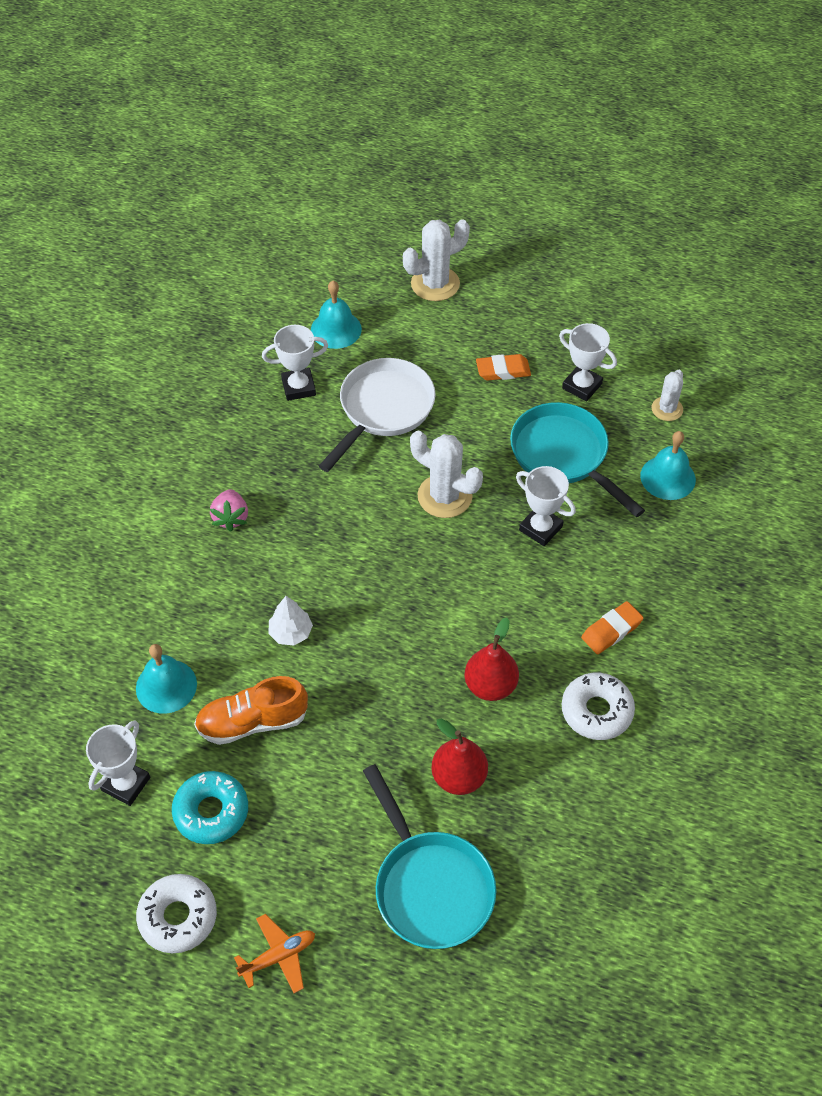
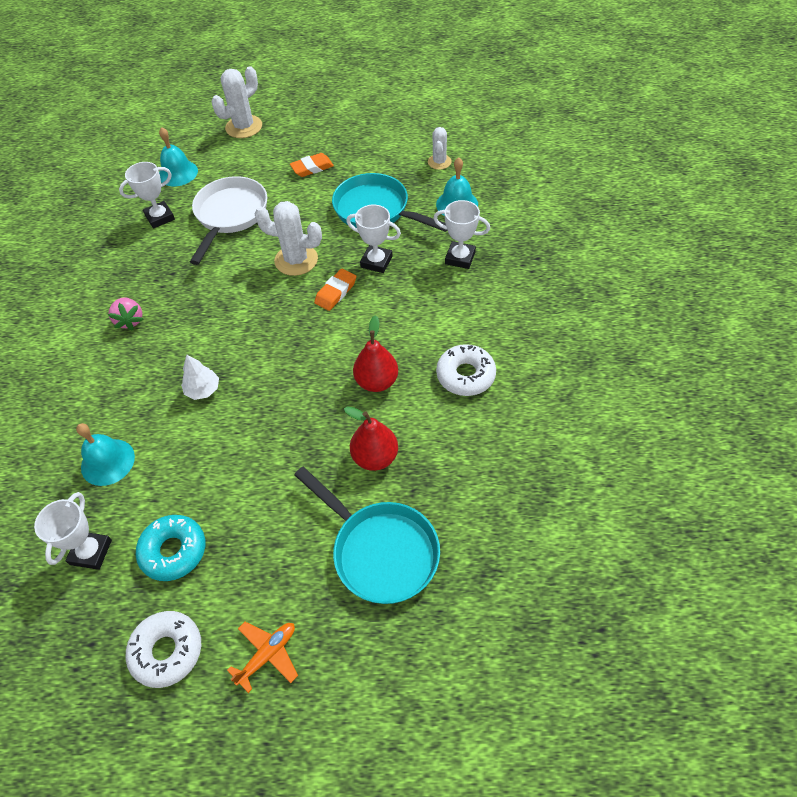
camera: 15 degrees left, 0 degrees up
orange shoe [194,676,308,745] -> none
white trophy [559,323,617,402] -> white trophy moved to [433,200,490,269]
orange eraser [581,601,644,654] -> orange eraser moved to [314,269,356,311]

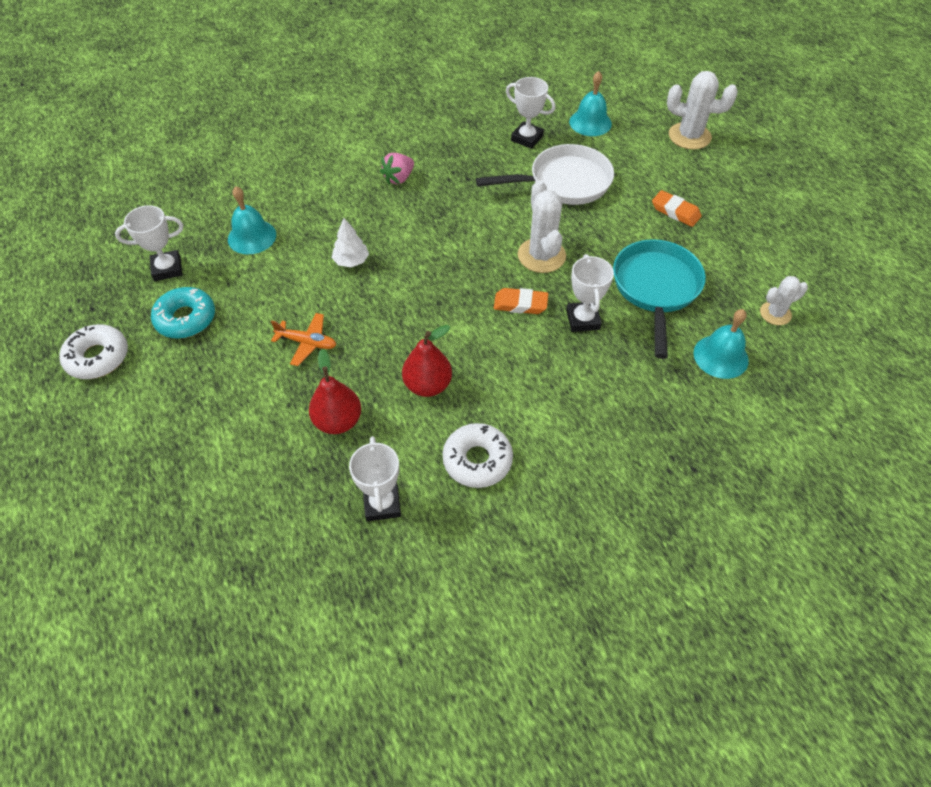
camera: 60 degrees right, 0 degrees up
orange plane [227,622,298,693] -> orange plane moved to [271,313,336,366]
turquoise pan [294,467,440,604] -> none
white trophy [433,200,490,269] -> white trophy moved to [349,436,401,521]

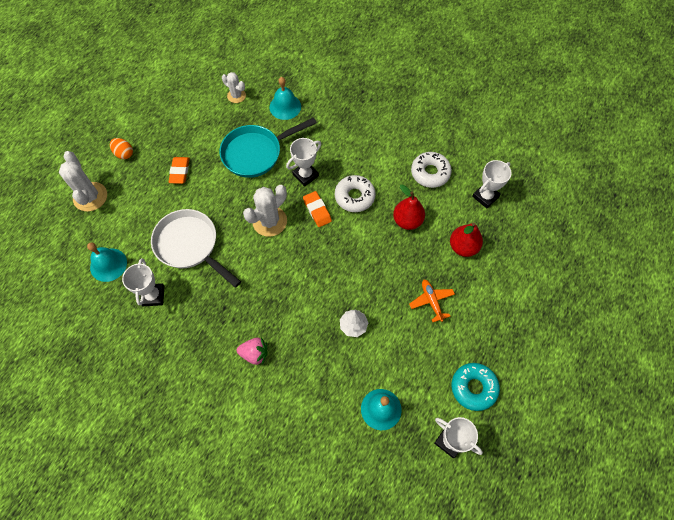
camera: 125 degrees left, 10 degrees up
white donut [59,324,128,379] -> white donut moved to [335,175,376,212]
none -> orange egg [110,138,133,160]

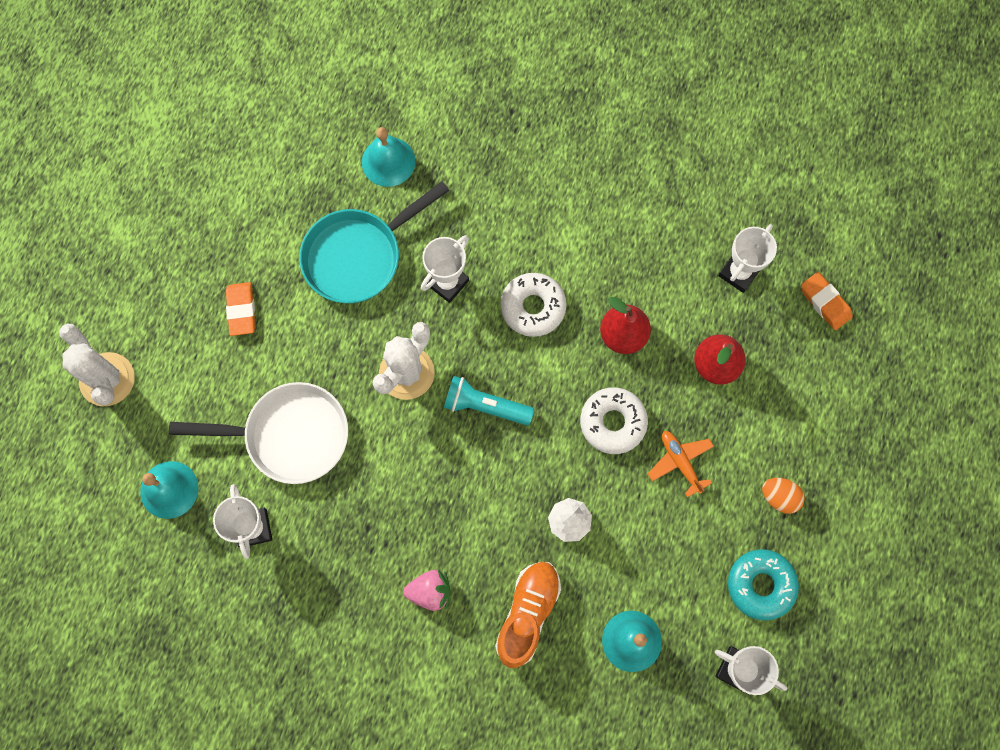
camera: 10 degrees left, 10 degrees up
orange egg [110,138,133,160] -> orange egg moved to [762,478,805,514]
white pan [151,209,241,288] -> white pan turned 150 degrees clockwise [169,382,348,484]
white cactus [222,72,246,103] -> none
orange eraser [303,191,332,227] -> orange eraser moved to [801,272,853,330]
white donut [411,152,452,188] -> white donut moved to [580,387,648,454]
none -> turquoise flashlight [444,376,534,425]
none -> orange shoe [495,562,561,668]

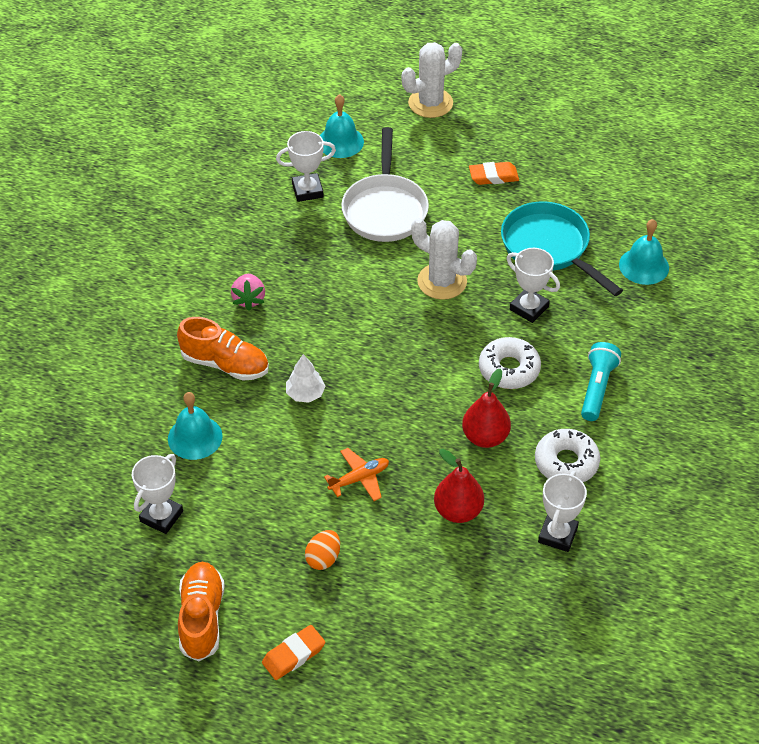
camera: 90 degrees right, 25 degrees down
turquoise flashlight [444,376,534,425] -> turquoise flashlight moved to [581,342,621,421]
white donut [580,387,648,454] -> white donut moved to [535,429,600,482]
white trophy [718,224,777,293] -> white trophy turned 75 degrees clockwise [538,471,587,552]
turquoise donut [728,549,799,620] -> none
orange eraser [801,272,853,330] -> orange eraser moved to [262,625,325,680]
none -> orange shoe [178,562,225,661]

